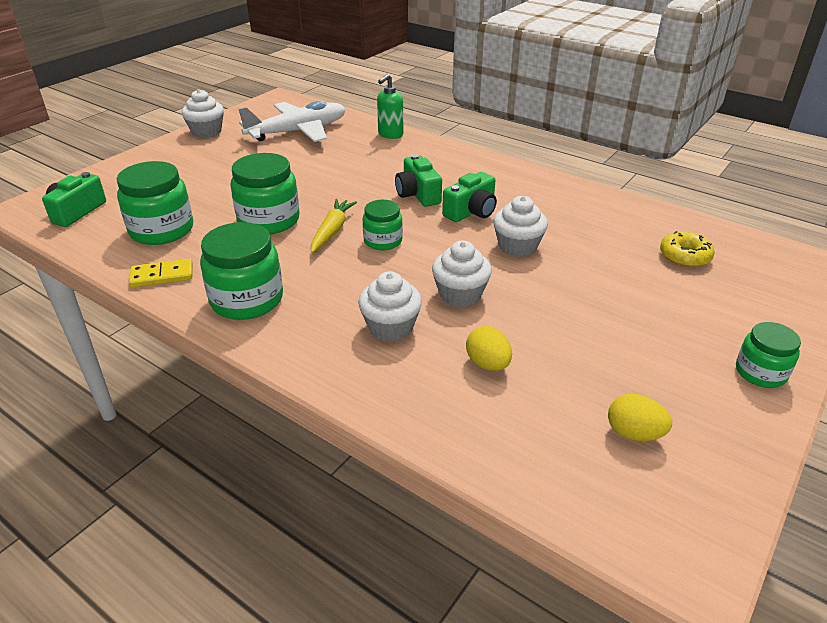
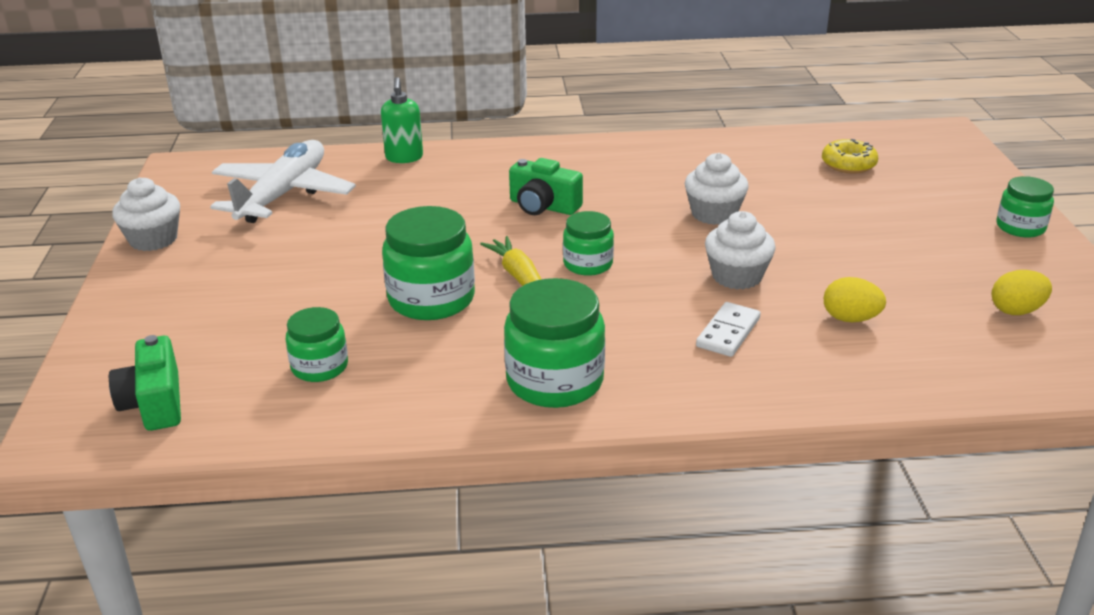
camera: 40 degrees left, 5 degrees down
green jar [117,161,193,245] -> green jar [286,307,348,382], size x0.60
yellow domino [129,259,193,288] -> none
white cupcake [358,271,422,341] -> white domino [696,302,761,357]
green camera [442,172,497,222] -> none

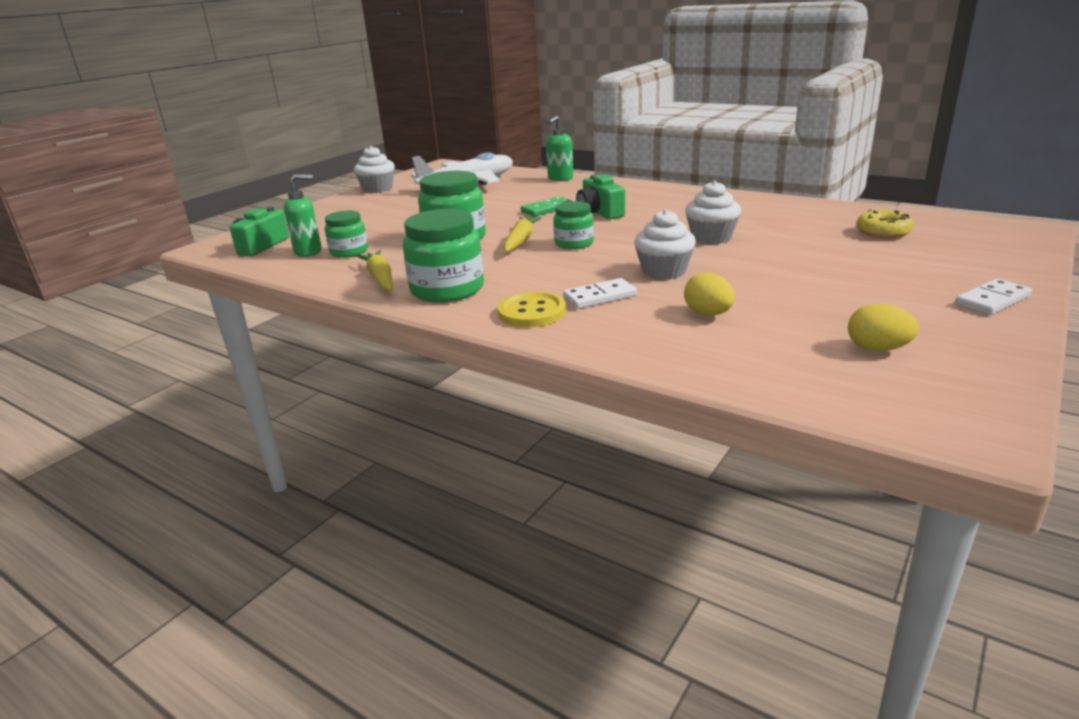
camera: 40 degrees right, 5 degrees down
green jar [996,176,1054,238] -> white domino [955,279,1032,315]
none -> green soap dispenser [284,174,322,257]
none -> yellow carrot [356,251,393,291]
none -> yellow button [498,291,566,327]
none -> green domino [521,197,572,217]

